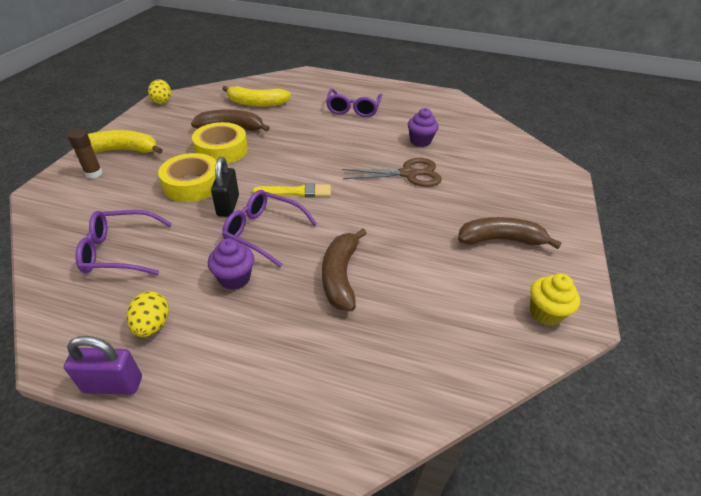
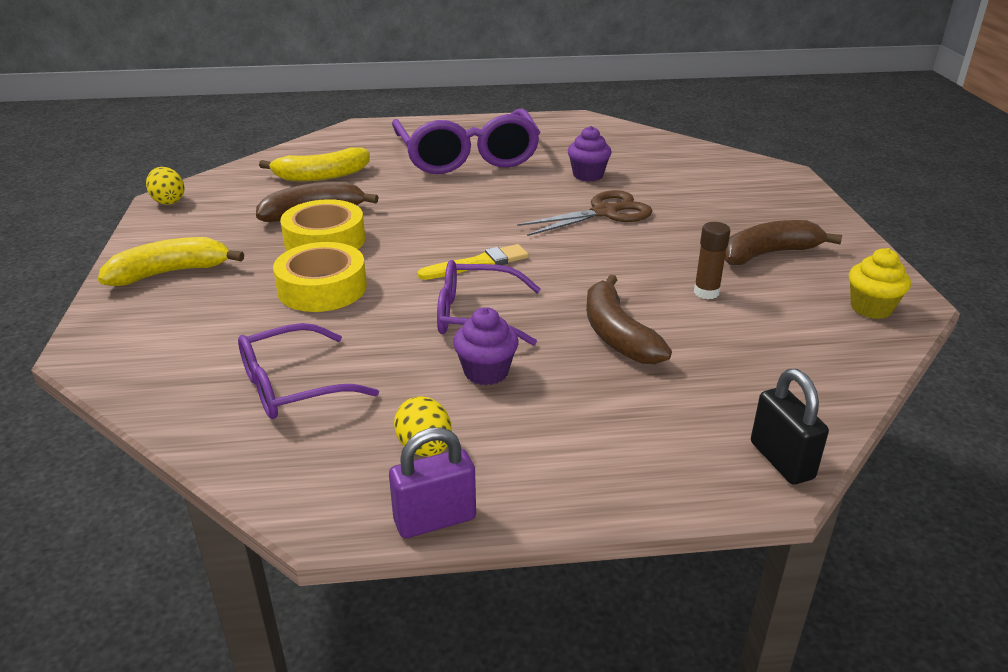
camera: 20 degrees left, 10 degrees down
brown glue stick [67,129,103,178] -> brown glue stick moved to [694,222,730,299]
black padlock [211,157,239,217] -> black padlock moved to [751,369,829,485]
purple glasses [326,89,382,117] -> purple glasses [392,109,540,174], size x1.71

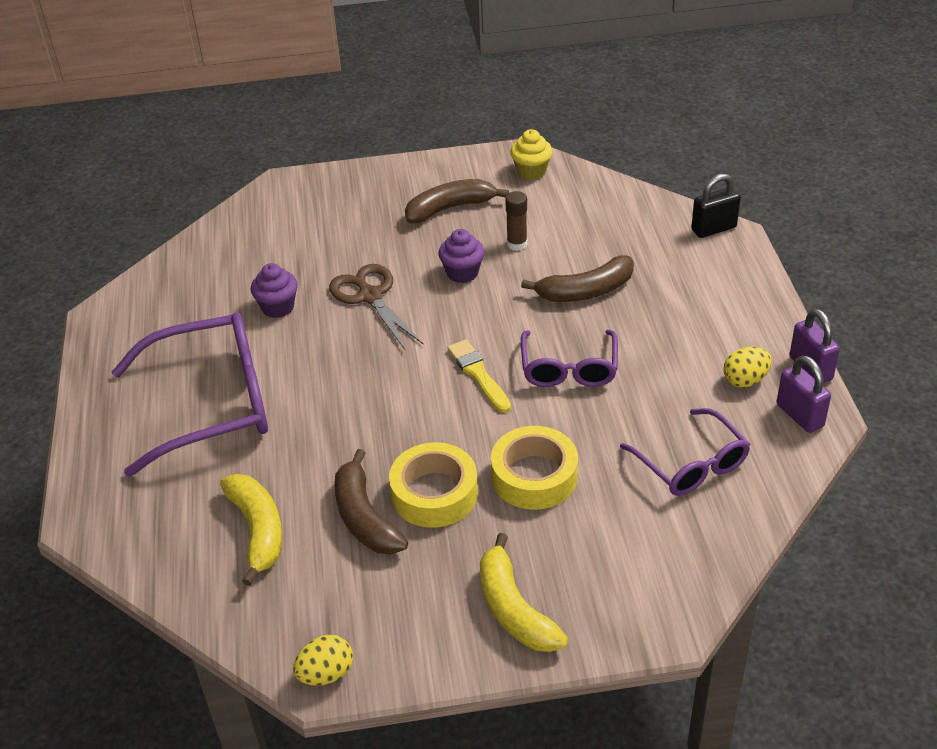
camera: 90 degrees left, 10 degrees up
purple cupcake [453,307,519,385] -> purple cupcake moved to [439,229,484,283]
brown banana [725,220,842,265] -> brown banana turned 90 degrees clockwise [405,179,509,223]
none -> purple padlock [777,355,831,433]

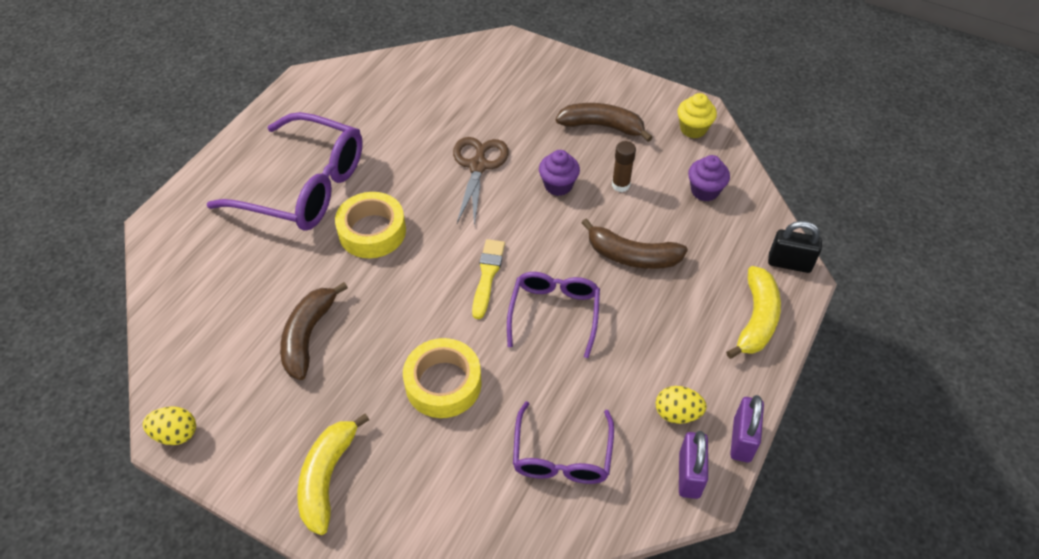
camera: 35 degrees right, 10 degrees up
yellow banana [220,474,282,586] -> yellow banana moved to [726,266,781,359]
purple cupcake [251,263,298,318] -> purple cupcake moved to [688,155,730,201]
yellow tape [389,442,478,528] -> yellow tape moved to [335,192,406,258]
purple glasses [521,330,618,387] -> purple glasses turned 150 degrees clockwise [507,272,600,358]

